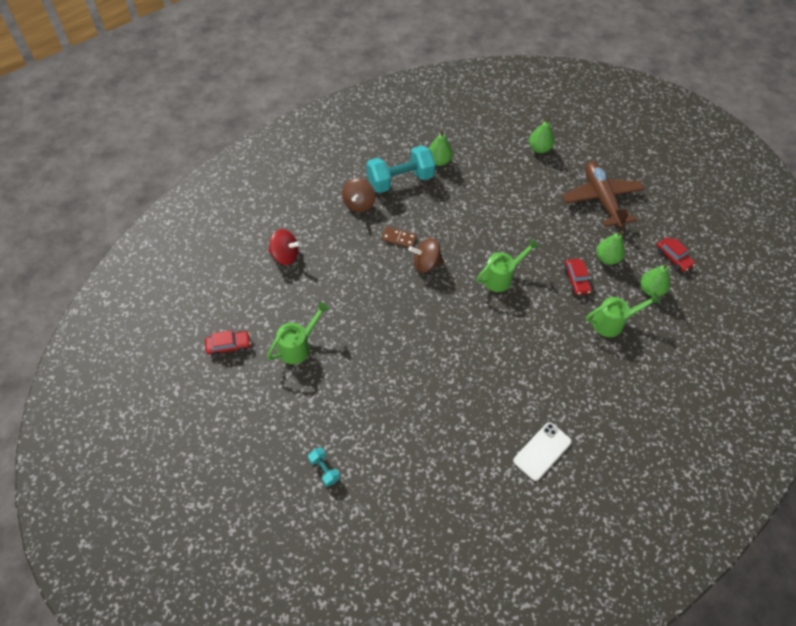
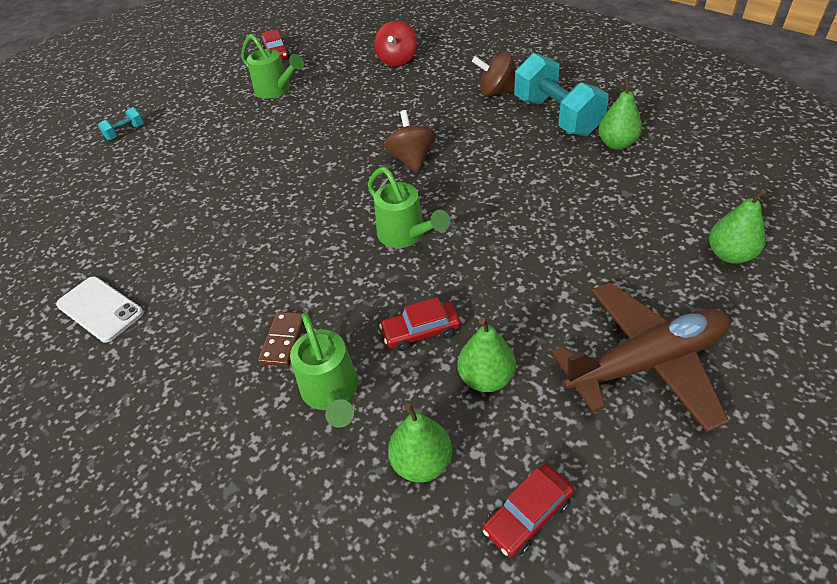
camera: 90 degrees right, 10 degrees down
brown domino [381,227,417,248] -> brown domino moved to [258,311,304,367]

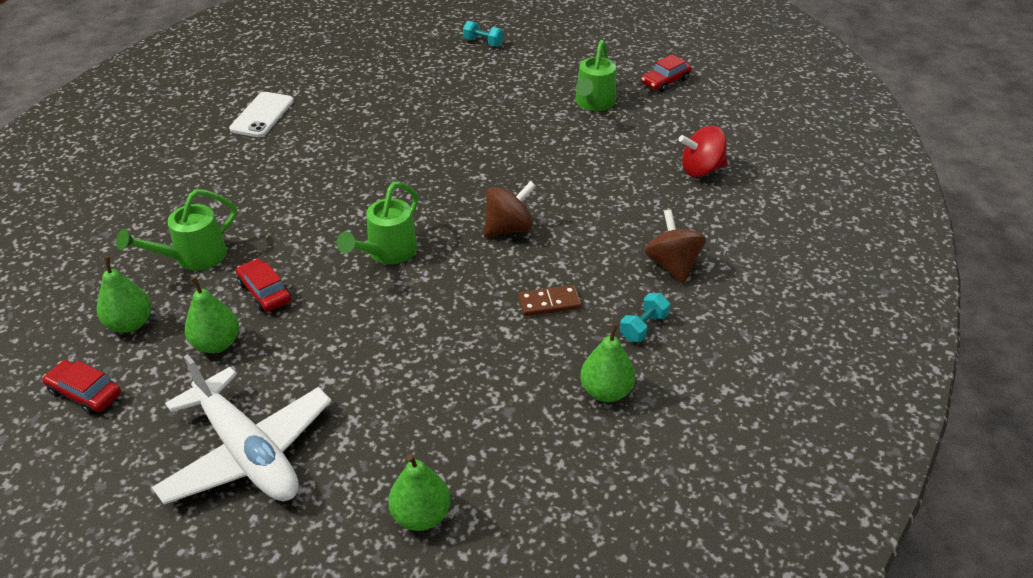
camera: 65 degrees right, 5 degrees down
brown domino [258,311,304,367] -> brown domino moved to [518,285,581,316]
turquoise dumbbell [514,53,609,136] -> turquoise dumbbell [620,293,670,342], size x0.44
brown plane [552,283,730,432] -> white plane [152,354,331,504]

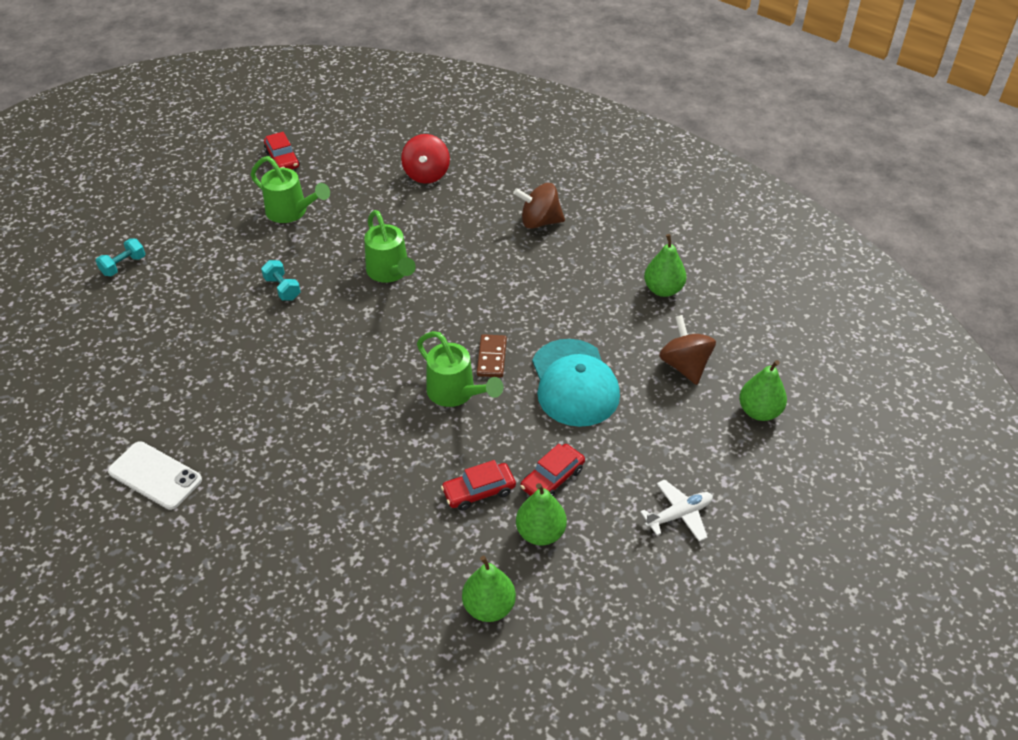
camera: 75 degrees left, 5 degrees up
red car [42,360,121,415] -> red car moved to [521,444,585,496]
green watering can [116,189,237,271] -> green watering can moved to [364,210,416,283]
white plane [152,354,331,504] -> white plane [640,479,713,541], size x0.48
brown spinning top [484,181,536,237] -> brown spinning top moved to [659,315,716,385]
brown domino [518,285,581,316] -> brown domino moved to [477,334,507,377]
turquoise dumbbell [620,293,670,342] -> turquoise dumbbell moved to [261,260,301,300]
none -> turquoise cap [532,339,620,427]

